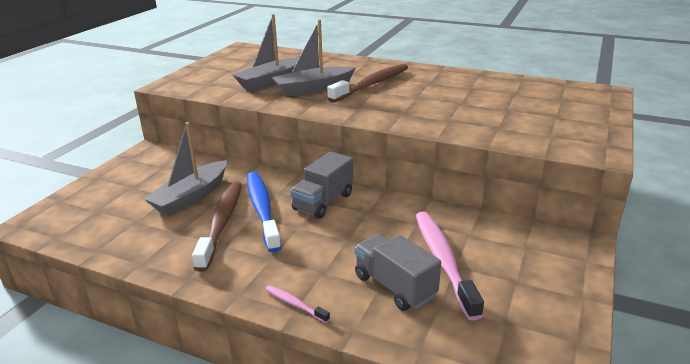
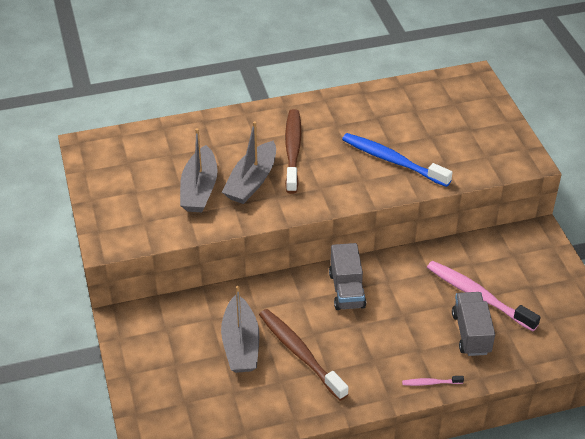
camera: 40 degrees left, 15 degrees up
blue toothbrush [247,172,282,252] -> blue toothbrush moved to [342,133,453,187]
grey truck [354,234,441,311] -> grey truck turned 75 degrees clockwise [452,292,495,356]

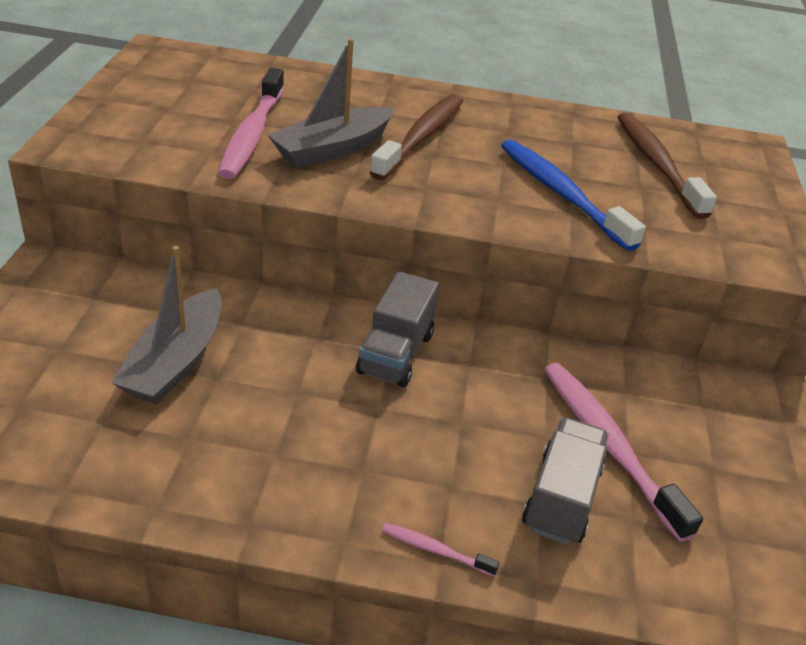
camera: 20 degrees right, 5 degrees down
grey boat [180,128,218,212] -> pink toothbrush [218,68,284,179]
brown toothbrush [259,309,348,401] -> brown toothbrush moved to [618,113,717,219]

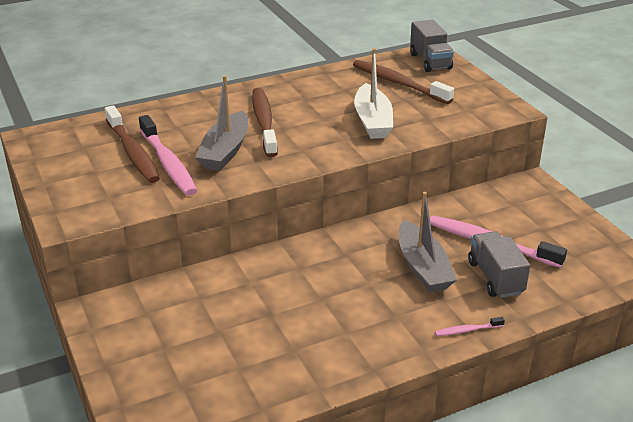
camera: 30 degrees left, 5 degrees down
grey boat [111,246,222,404] -> grey boat moved to [399,192,457,292]
grey truck [356,271,439,387] -> grey truck moved to [410,20,454,72]
blue toothbrush [501,139,646,251] -> white boat [354,48,393,139]
none -> brown toothbrush [105,105,160,183]

